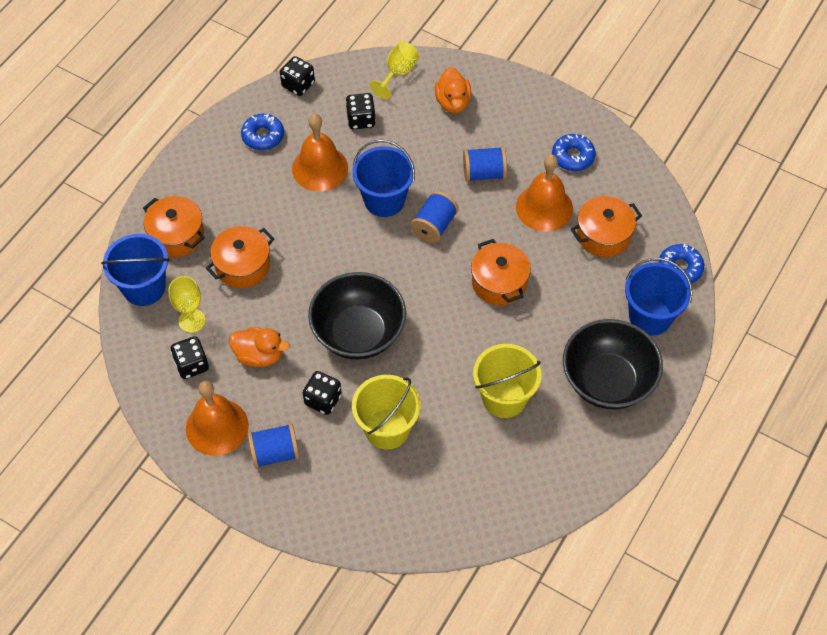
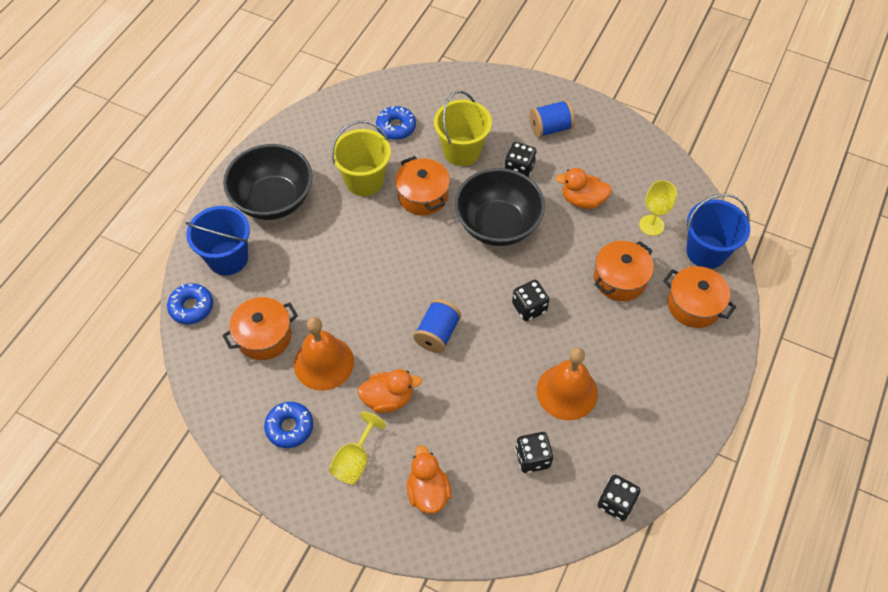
camera: 175 degrees right, 0 degrees up
black dice [171,336,209,379] -> black dice moved to [512,280,550,321]
orange bell [186,381,249,456] -> none
blue donut [241,114,284,150] -> blue donut moved to [376,106,416,140]
blue bucket [352,140,415,217] -> none
yellow goblet [369,41,419,99] -> yellow goblet moved to [329,412,386,485]
blue spool [463,146,507,182] -> orange duck [357,369,422,413]
orange pot [471,239,531,305] -> orange pot moved to [395,156,450,215]

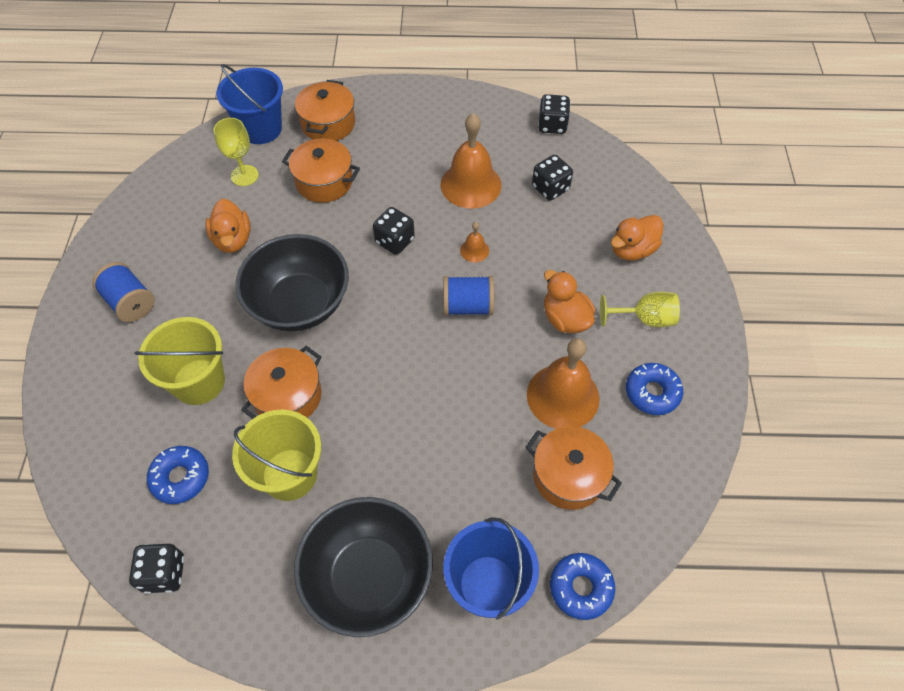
camera: 115 degrees left, 0 degrees up
black dice [504,142,537,177] -> black dice moved to [129,544,184,594]
none -> orange bell [460,222,489,262]

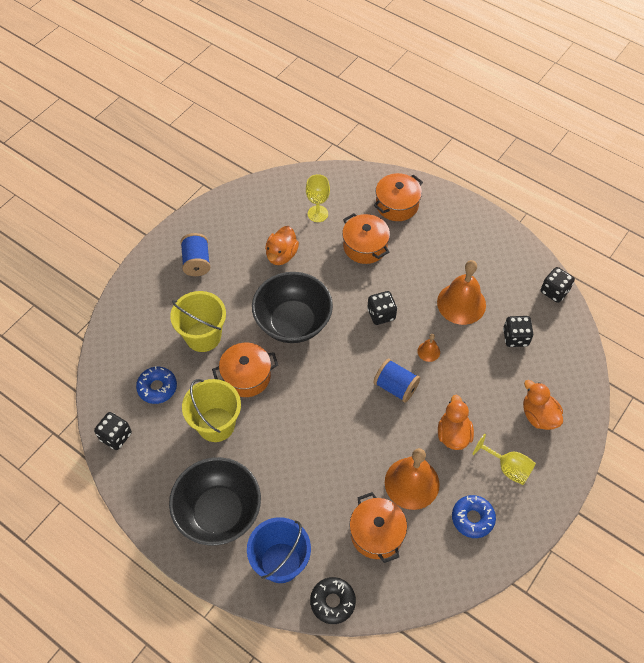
camera: 35 degrees right, 0 degrees up
blue bucket [217,64,283,144] -> none
blue donut [550,553,615,620] -> black donut [310,577,356,624]
orange duck [611,215,663,261] -> orange duck turned 60 degrees clockwise [523,380,563,430]

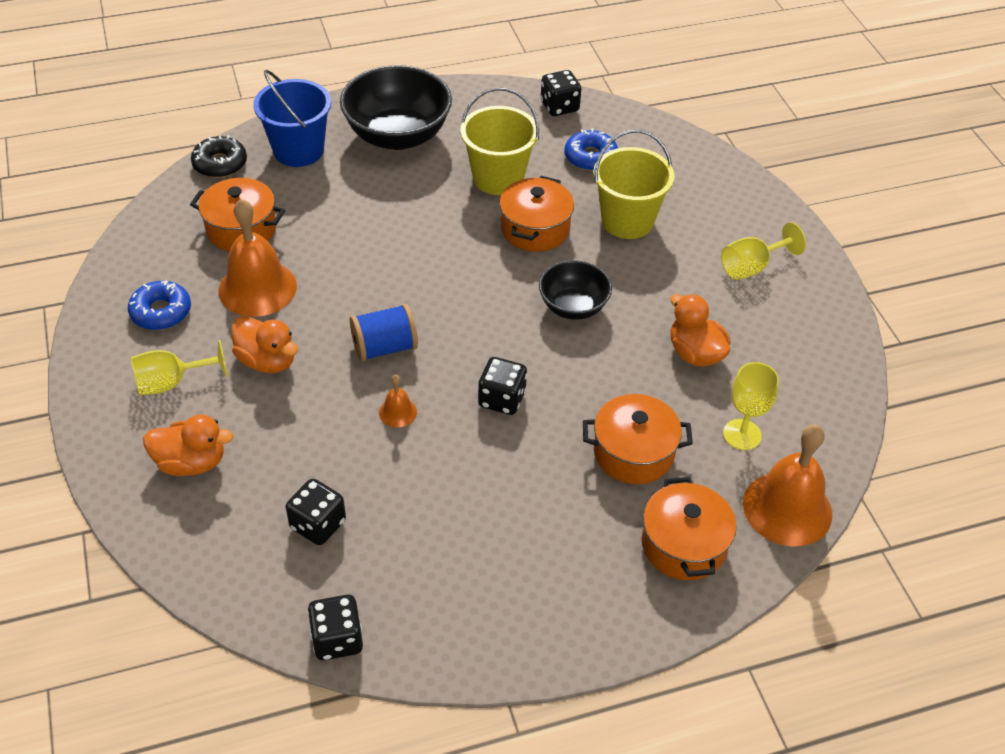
camera: 125 degrees right, 10 degrees down
blue spool [180,233,210,276] -> yellow goblet [721,222,806,280]
black bowl [252,272,333,343] -> black bowl [539,260,612,320], size x0.58
orange bell [437,260,486,325] -> orange bell moved to [743,424,832,546]

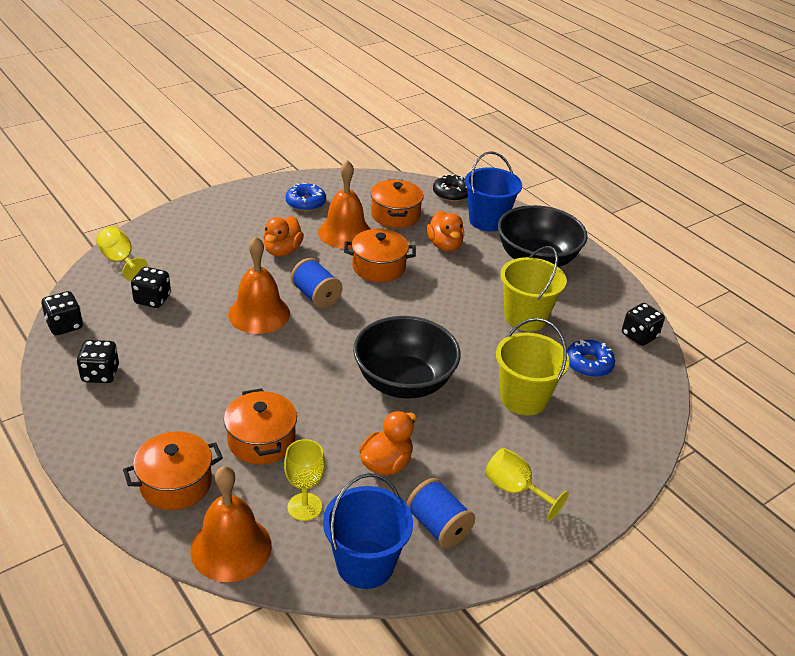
camera: 70 degrees right, 10 degrees down
yellow goblet [131,340,228,395] -> yellow goblet moved to [96,226,148,281]
orange duck [143,414,234,476] -> orange duck moved to [427,211,464,251]
orange bell [379,375,417,427] -> orange bell [228,236,290,334], size x2.21
black dice [478,357,527,415] -> black dice moved to [77,340,119,383]
orange pot [499,176,574,252] -> orange pot moved to [344,229,416,282]
black bowl [539,260,612,320] -> black bowl [353,316,461,399], size x1.71
none -> blue bucket [323,473,413,589]
none -> blue spool [407,478,475,548]

